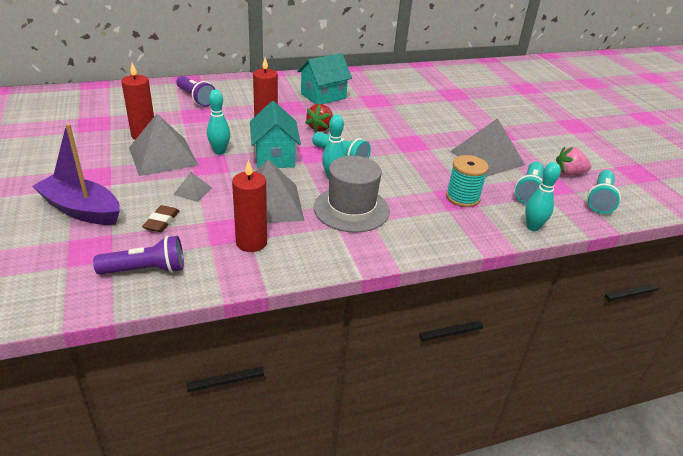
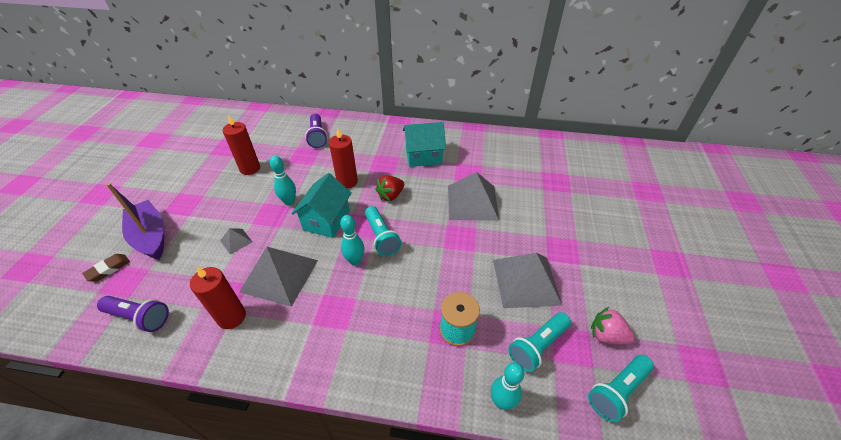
camera: 30 degrees right, 10 degrees up
grey pyramid [129,114,199,176] -> grey pyramid moved to [448,172,499,221]
brown eraser [142,205,179,232] -> brown eraser moved to [82,254,130,282]
grey hat [314,156,390,233] -> none

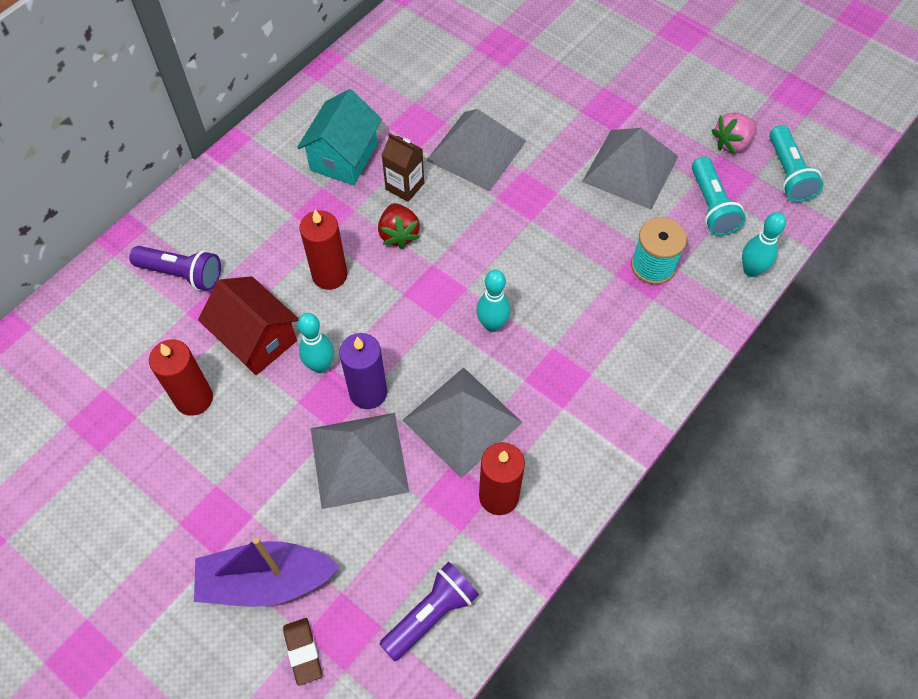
camera: 60 degrees left, 15 degrees up
grey pyramid [220,228,252,254] -> grey pyramid [311,413,409,509], size x2.22
turquoise house [292,173,352,238] -> none
turquoise flashlight [365,206,402,256] -> none
none -> red house [198,276,299,375]
none -> purple candle [339,333,387,409]
none -> brown carton [382,133,424,202]

